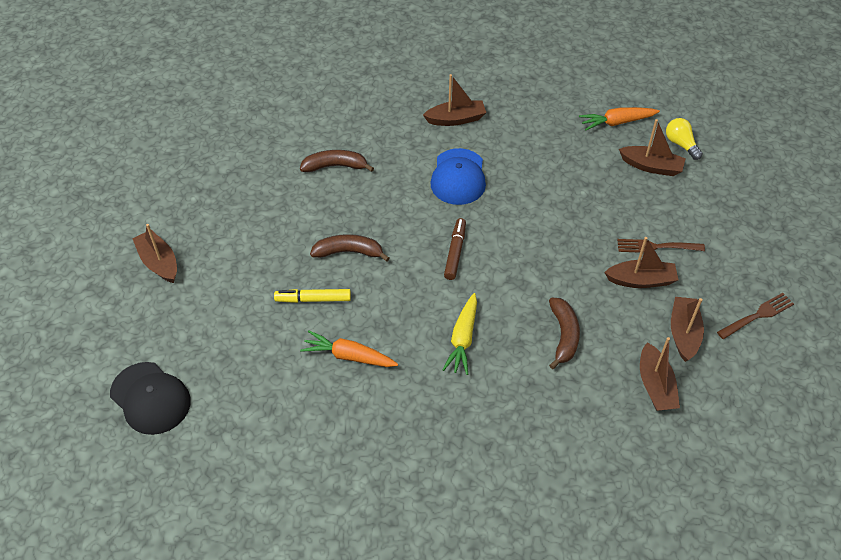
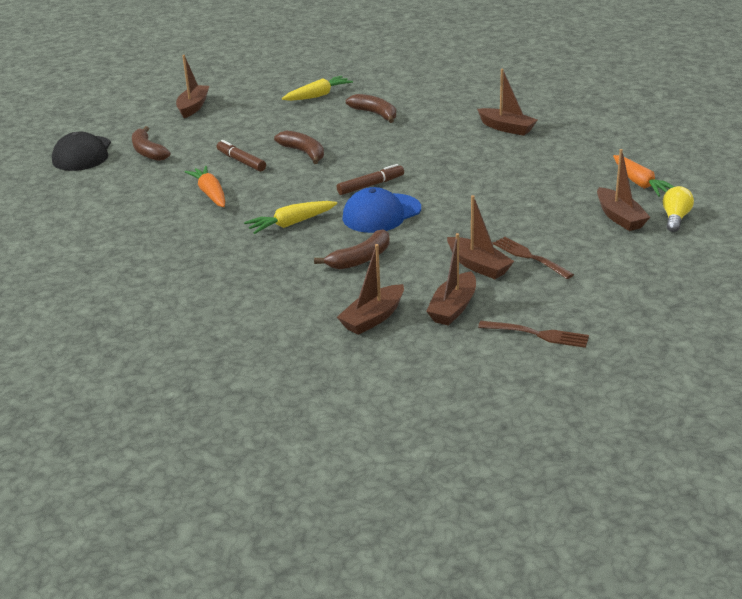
camera: 50 degrees right, 20 degrees down
yellow marker [274,289,351,303] -> brown marker [216,140,266,171]
blue cap [430,148,486,205] -> blue cap moved to [343,187,421,233]
orange carrot [579,107,660,130] -> orange carrot turned 150 degrees counterclockwise [613,155,674,197]
brown boat [671,297,704,362] -> brown boat turned 150 degrees clockwise [426,233,476,326]
none -> brown banana [132,126,171,161]
none -> yellow carrot [282,76,353,101]

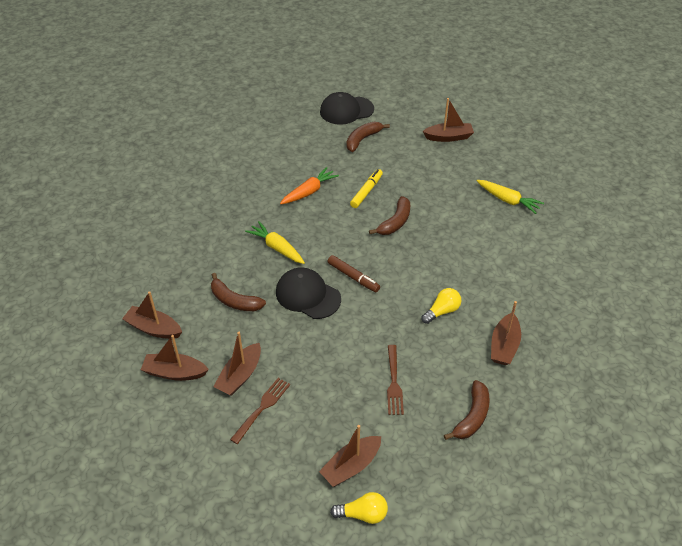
camera: 70 degrees right, 15 degrees up
brown marker [216,140,266,171] -> yellow marker [350,169,383,208]
blue cap [343,187,421,233] -> black cap [276,267,341,319]
brown banana [346,94,396,123] -> brown banana moved to [444,380,490,440]
brown fork [478,321,589,348] -> brown fork moved to [387,345,404,415]
orange carrot [613,155,674,197] -> none
none -> yellow light bulb [422,288,461,324]

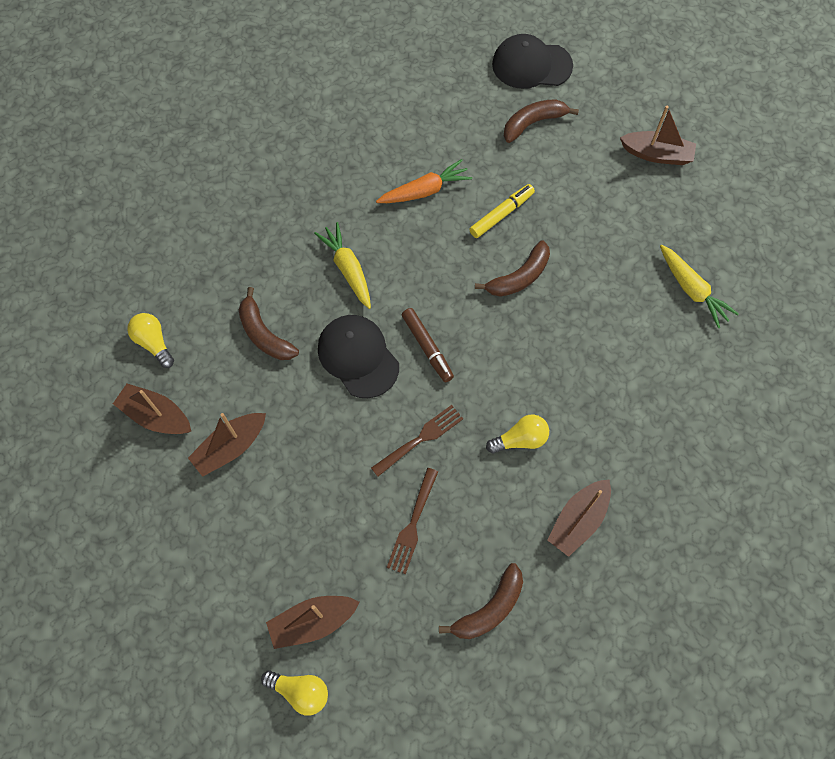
camera: 20 degrees right, 20 degrees up
brown boat [122,291,182,339] -> yellow light bulb [127,313,174,368]
brown fork [230,378,290,444] -> brown fork moved to [371,405,463,477]

